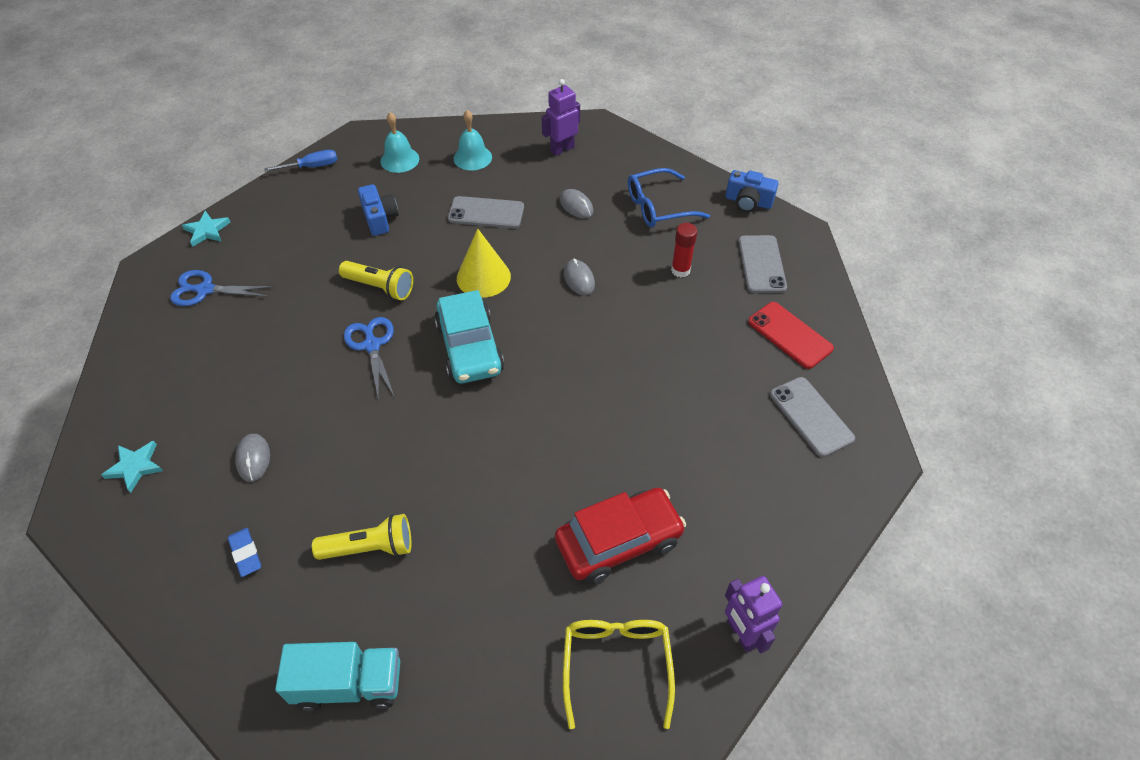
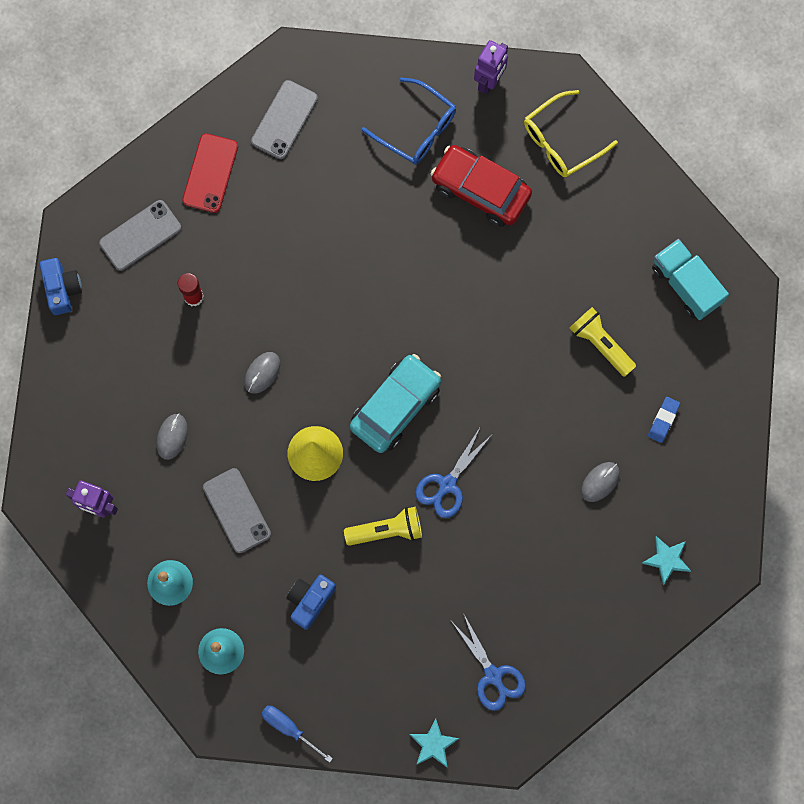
camera: 125 degrees left, 25 degrees up
yellow flashlight [339,261,413,300] -> yellow flashlight turned 90 degrees clockwise [344,507,422,546]
blue glasses [628,168,710,227] -> blue glasses moved to [362,77,456,165]

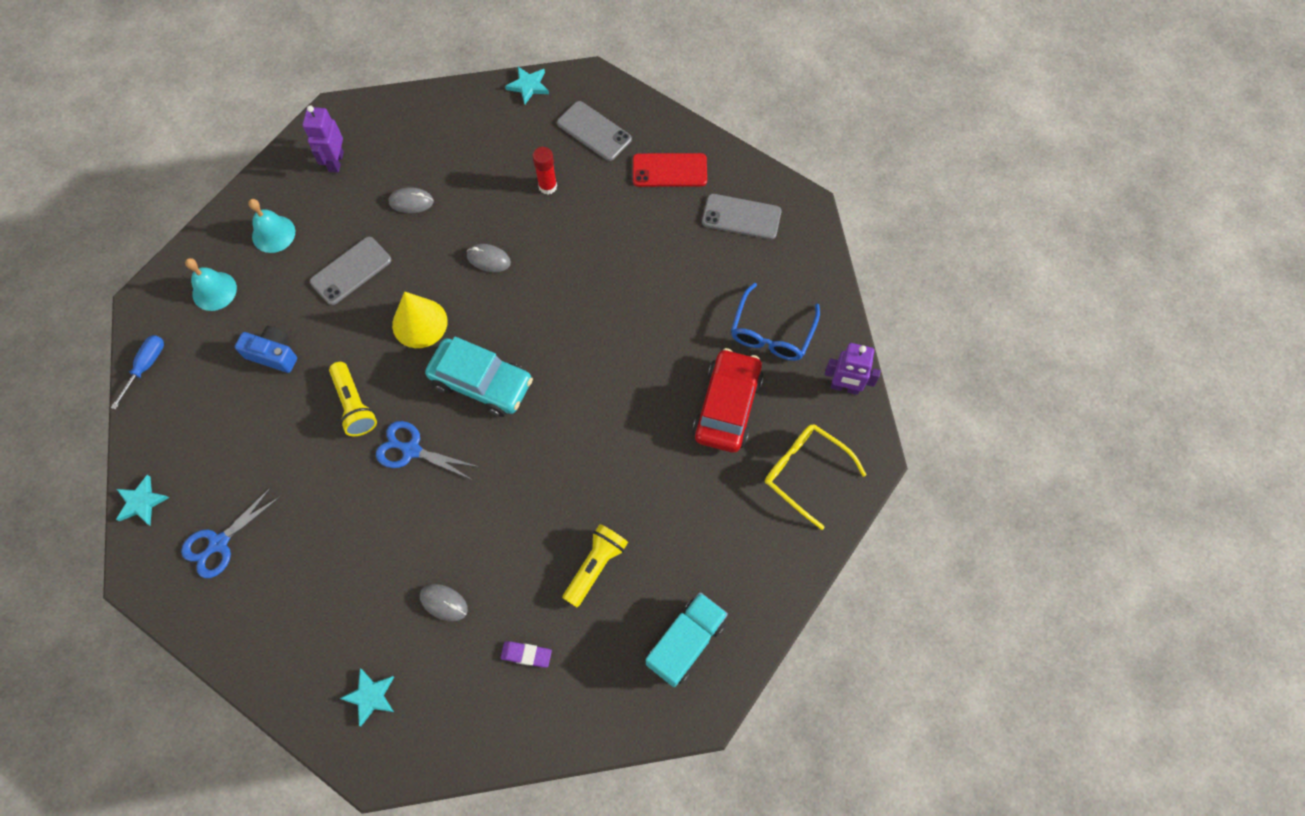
camera: 75 degrees right, 10 degrees down
blue camera [40,258,82,315] -> turquoise star [505,67,549,104]
blue eraser [648,397,680,443] -> purple eraser [501,641,552,668]

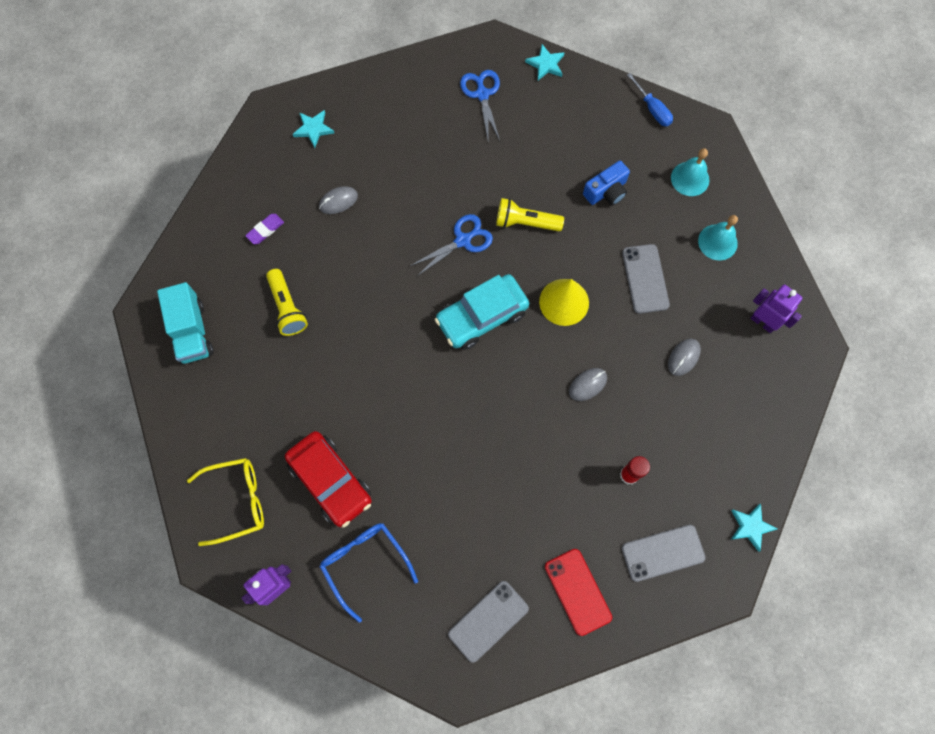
camera: 125 degrees right, 5 degrees up
red phone [633,153,707,187] -> red phone turned 60 degrees counterclockwise [545,549,612,636]

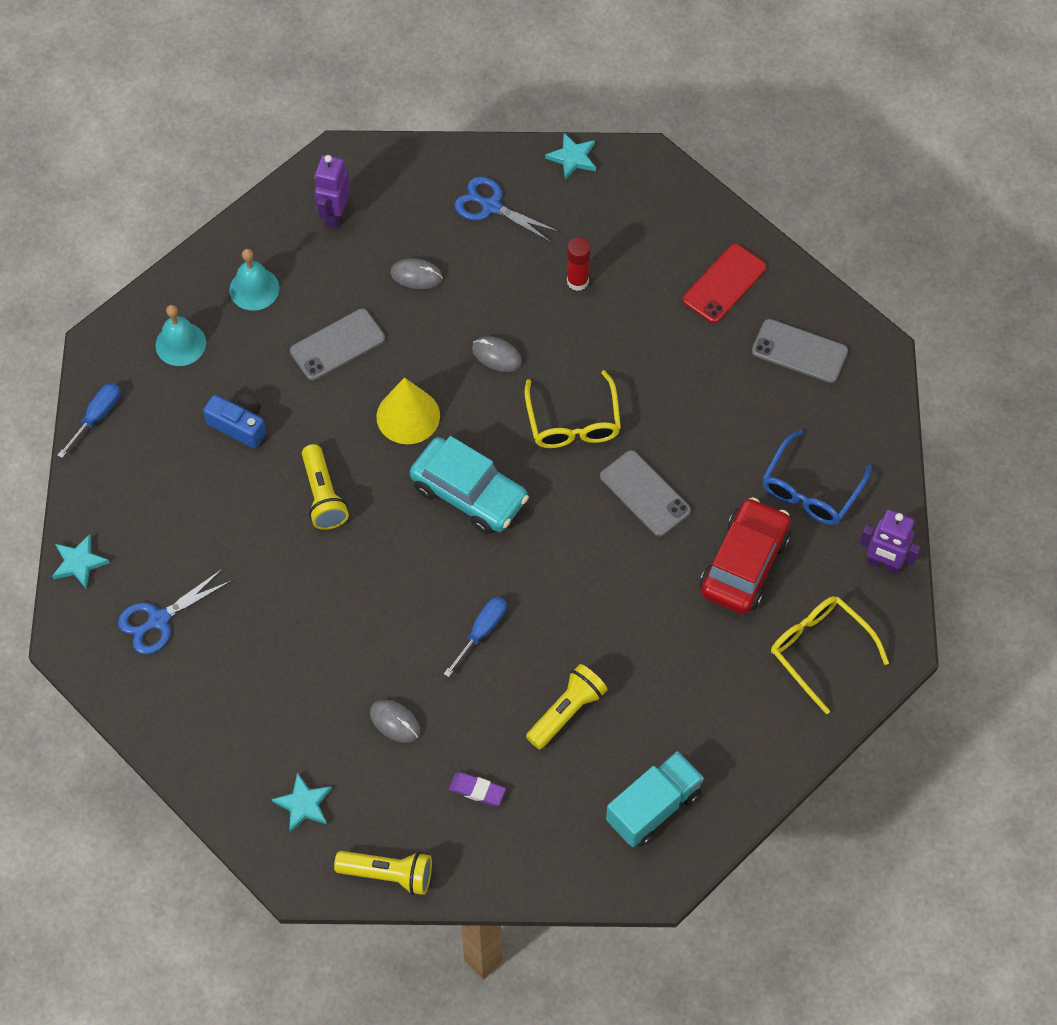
camera: 115 degrees left, 10 degrees down
blue scissors [410,214,493,276] -> blue scissors moved to [454,176,560,243]
grey phone [622,525,706,582] -> grey phone moved to [600,450,691,537]
none -> yellow flashlight [334,851,432,895]
none -> blue screwdriver [444,597,506,677]
none -> yellow glasses [524,370,621,448]

